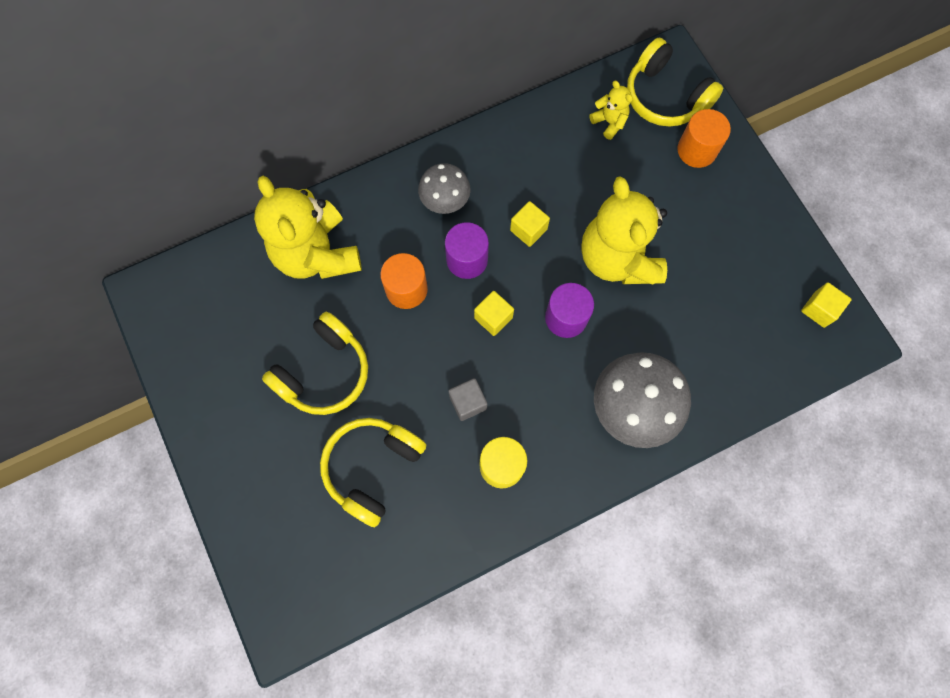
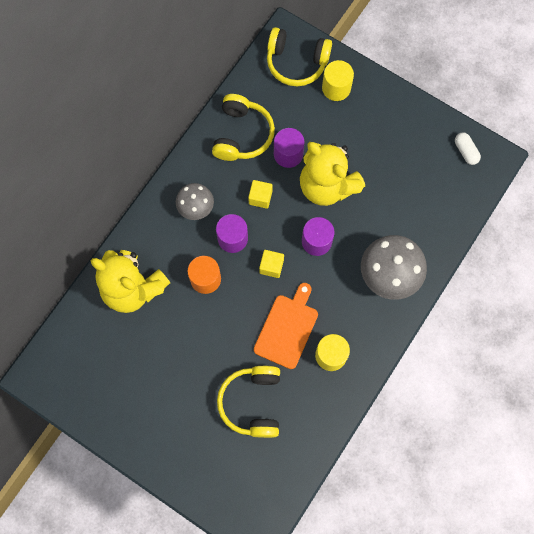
camera: 30 degrees left, 0 degrees up
yellow headphones [262,311,368,415] -> yellow headphones moved to [212,94,275,161]
grey cube [448,378,487,421] -> orange cutting board [254,283,318,369]
yellow teddy bear [590,81,633,140] -> none
orange cylinder [677,109,731,168] -> yellow cylinder [322,60,354,101]
yellow cube [801,283,852,328] -> white capsule [455,132,481,165]
none -> purple cylinder [274,128,305,168]

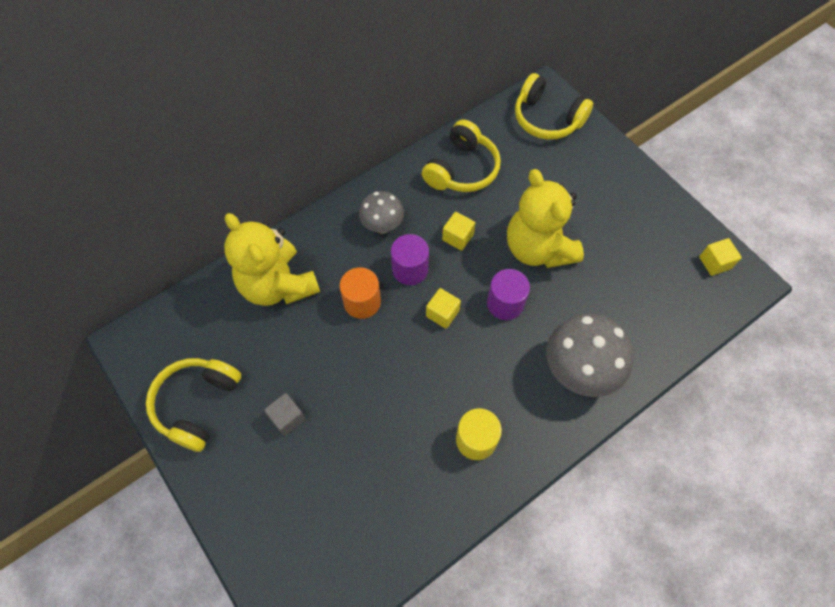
camera: 20 degrees right, 10 degrees down
yellow headphones [217,366,280,438] -> yellow headphones moved to [146,358,241,452]
orange cutting board [254,283,318,369] -> none
purple cylinder [274,128,305,168] -> none
yellow cylinder [322,60,354,101] -> none
white capsule [455,132,481,165] -> yellow cube [699,238,742,276]
none -> grey cube [264,393,305,436]

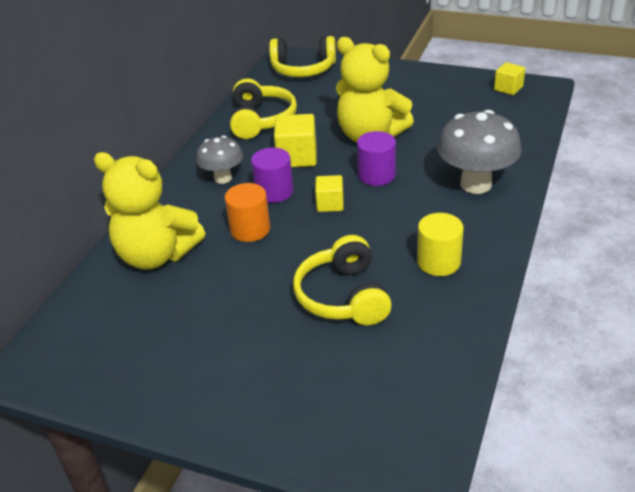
camera: 30 degrees left, 25 degrees down
yellow headphones [146,358,241,452] -> yellow headphones moved to [293,235,392,325]
grey cube [264,393,305,436] -> none
yellow cube [442,212,475,251] -> yellow cube [274,114,316,167], size x1.59

